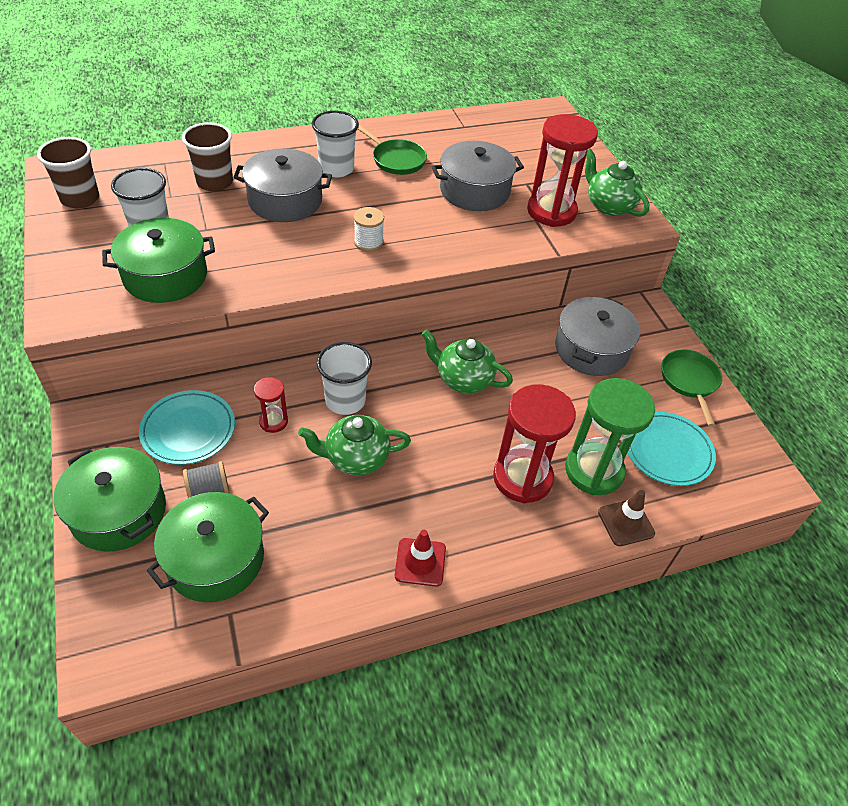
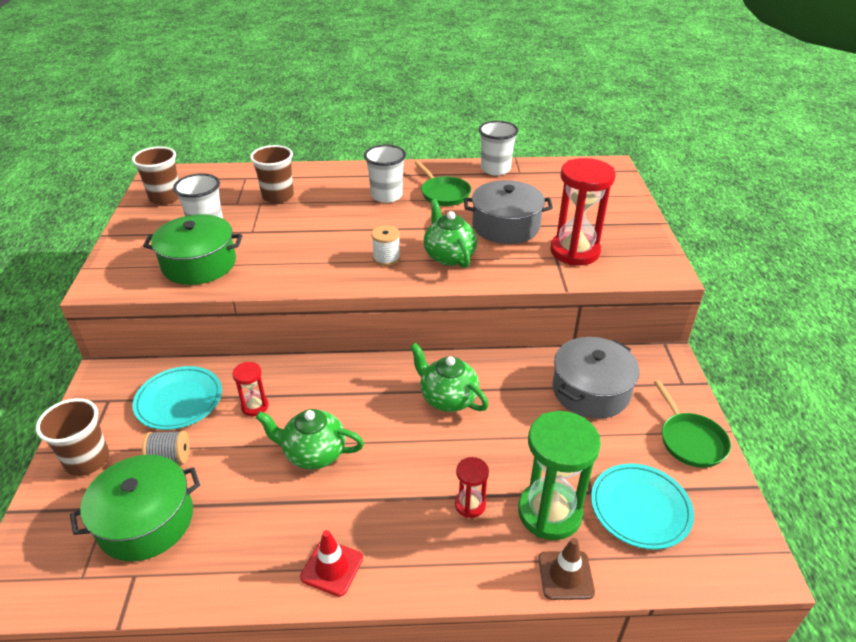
camera: 20 degrees right, 10 degrees down
green pot [54,447,166,552] -> brown cup [36,398,109,476]
grey pot [233,148,332,222] -> none
white cup [317,342,372,415] -> white cup moved to [479,121,518,176]
red hourglass [493,384,576,504] -> red hourglass [455,457,489,518], size x0.49
green teapot [585,149,649,217] -> green teapot moved to [424,199,477,268]
green pan [662,349,722,427] -> green pan turned 150 degrees clockwise [654,380,731,468]

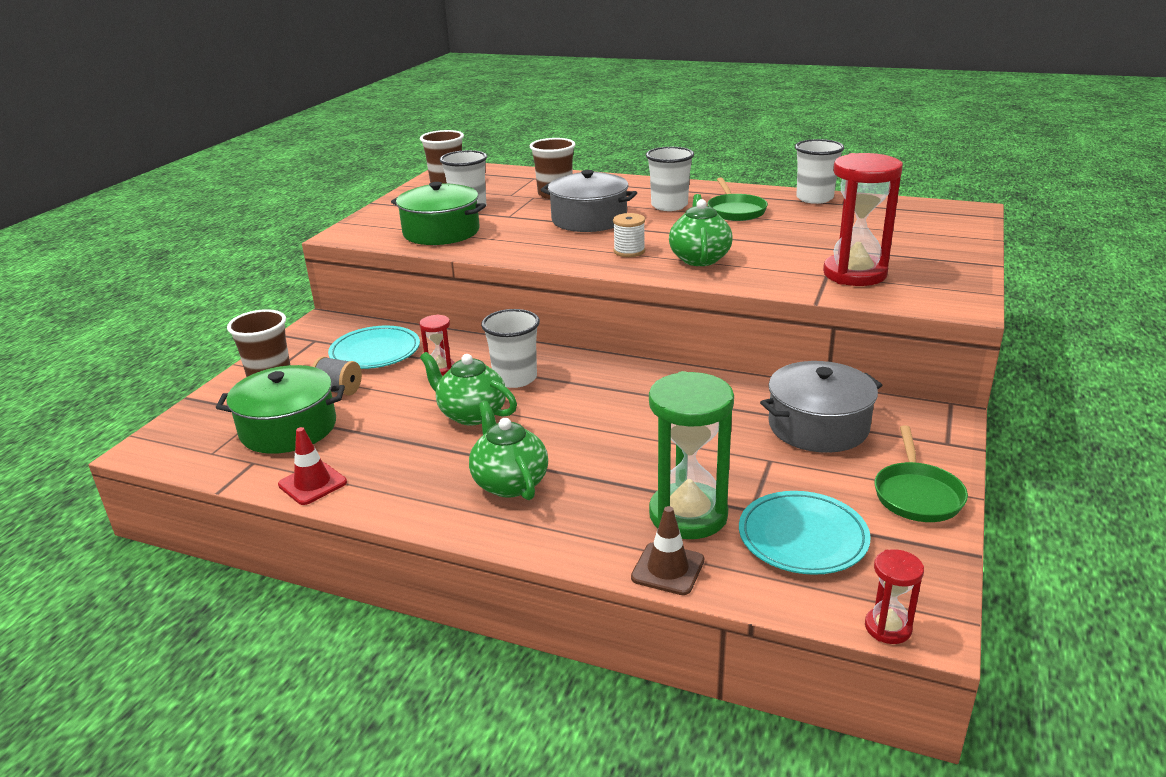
camera: 25 degrees right, 10 degrees down
red traffic cone [300,530,363,597] -> red traffic cone moved to [278,427,347,505]
green teapot [410,343,489,412] -> green teapot moved to [469,401,548,500]
red hourglass [455,457,489,518] -> red hourglass moved to [865,549,924,644]
grey pot [464,180,553,244] -> grey pot moved to [540,170,637,232]
none -> white cup [481,309,540,388]

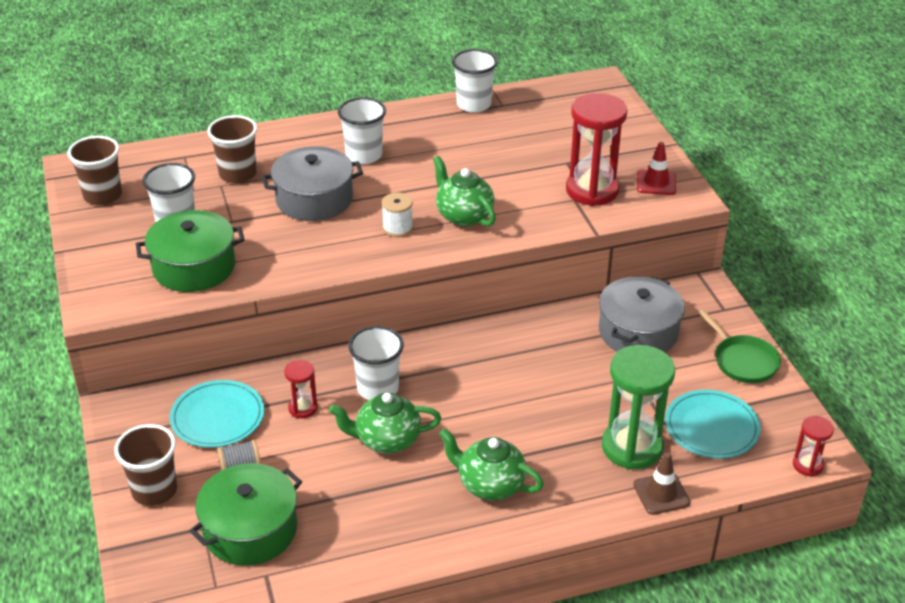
camera: 40 degrees left, 10 degrees up
red traffic cone [278,427,347,505] -> red traffic cone moved to [637,142,676,195]
green pan [707,178,768,221] -> none

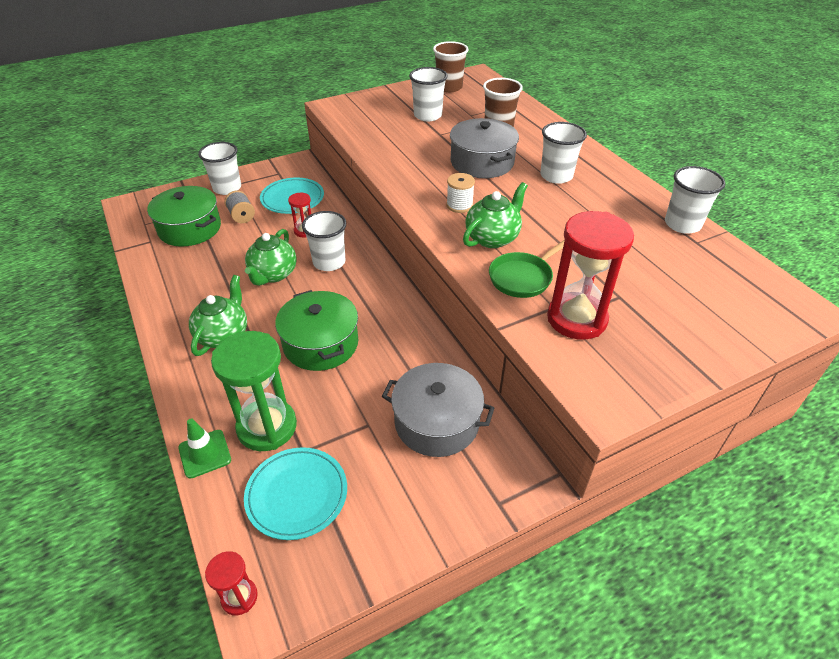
camera: 80 degrees right, 5 degrees up
brown cup [115,424,177,506] -> white cup [198,142,241,195]
green pot [136,210,245,292] -> green pot moved to [275,290,358,371]
green teapot [329,393,441,453] -> green teapot turned 150 degrees counterclockwise [245,229,297,286]
brown traffic cone [633,453,690,515] -> green traffic cone [178,418,231,479]
red traffic cone [637,142,676,195] -> none
green pan [698,309,781,383] -> green pan moved to [489,240,565,298]

